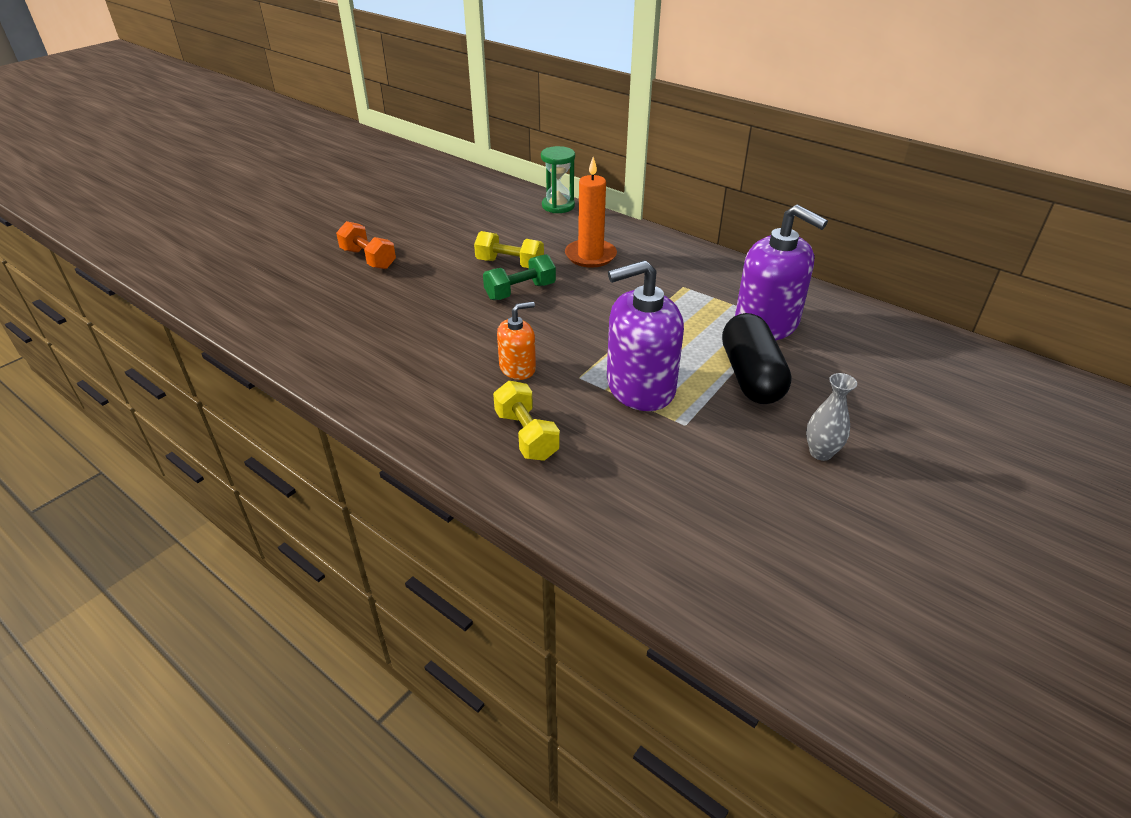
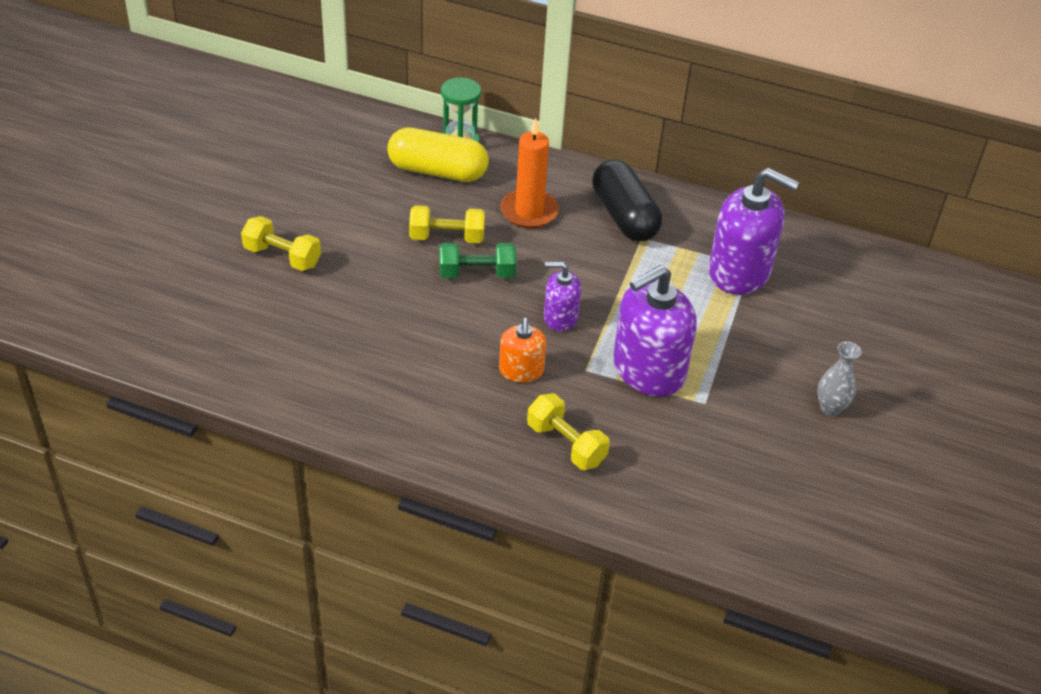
camera: 20 degrees left, 5 degrees up
orange dumbbell [336,221,396,269] -> yellow dumbbell [241,216,321,271]
green dumbbell [483,254,556,300] -> green dumbbell turned 45 degrees clockwise [439,243,516,278]
orange soap dispenser [497,302,536,380] -> orange soap dispenser turned 135 degrees clockwise [499,318,547,383]
black capsule [722,313,792,404] -> black capsule moved to [592,159,662,242]
none -> yellow capsule [387,127,489,182]
none -> purple soap dispenser [544,262,581,331]

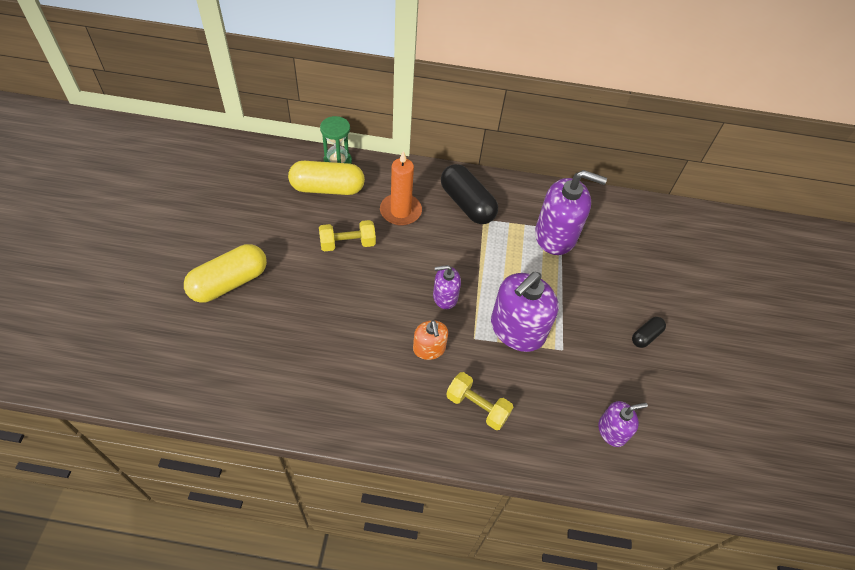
camera: 15 degrees left, 10 degrees up
yellow dumbbell [241,216,321,271] -> yellow capsule [184,244,267,303]
green dumbbell [439,243,516,278] -> none
grey vase [817,342,862,416] -> black capsule [632,317,666,348]
none -> purple soap dispenser [598,401,648,447]

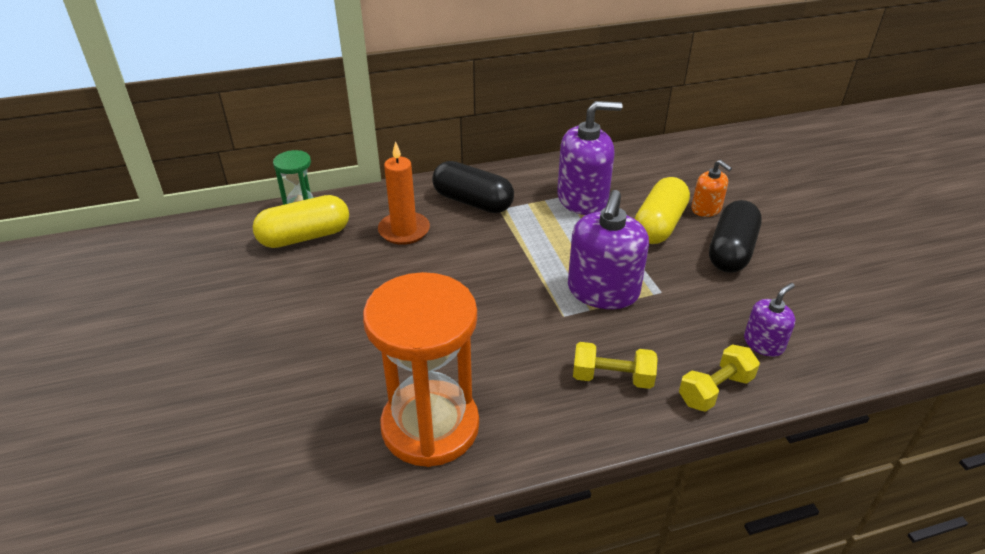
camera: 20 degrees left, 15 degrees down
yellow capsule [184,244,267,303] -> yellow capsule moved to [635,177,690,244]
yellow dumbbell [319,220,376,252] -> yellow dumbbell moved to [679,344,760,412]
orange soap dispenser [413,320,448,360] -> orange soap dispenser moved to [691,160,732,217]
purple soap dispenser [433,265,461,309] -> none
black capsule [632,317,666,348] -> black capsule [709,200,762,273], size x2.00
none -> orange hourglass [363,272,479,467]

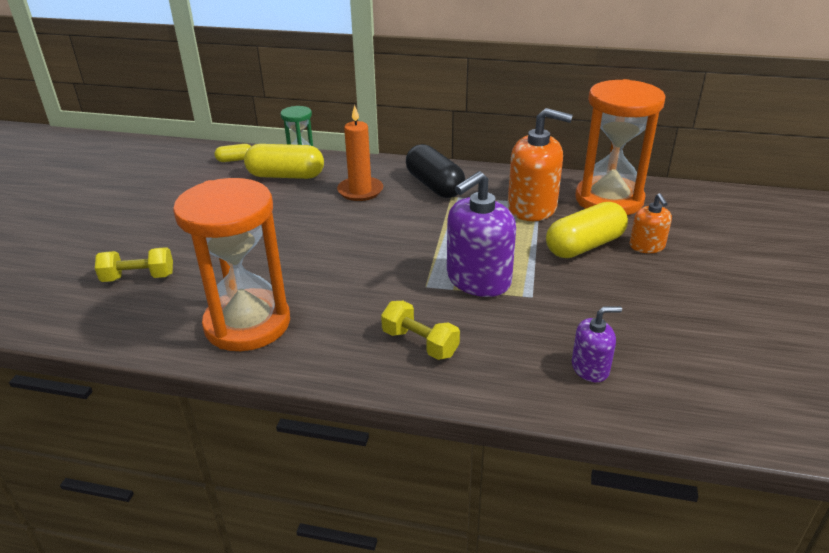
camera: 30 degrees right, 5 degrees down
purple soap dispenser [557,101,622,215] -> orange soap dispenser [508,108,573,221]
yellow dumbbell [679,344,760,412] -> yellow dumbbell moved to [95,247,173,282]
black capsule [709,200,762,273] -> none
none -> yellow capsule [215,144,251,162]
none -> orange hourglass [575,79,666,215]

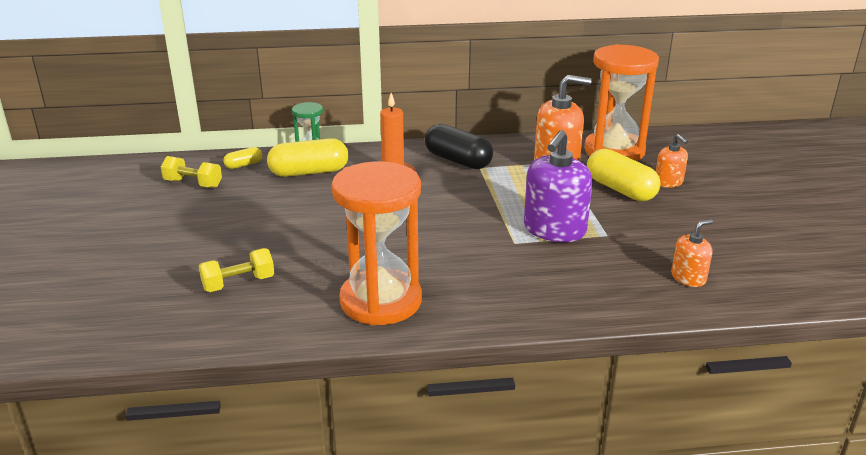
camera: 20 degrees left, 5 degrees down
yellow dumbbell [381,301,460,360] -> yellow dumbbell moved to [161,156,222,188]
yellow capsule [546,202,628,258] -> yellow capsule turned 75 degrees counterclockwise [587,148,661,201]
purple soap dispenser [572,306,622,382] -> orange soap dispenser [671,219,713,287]

